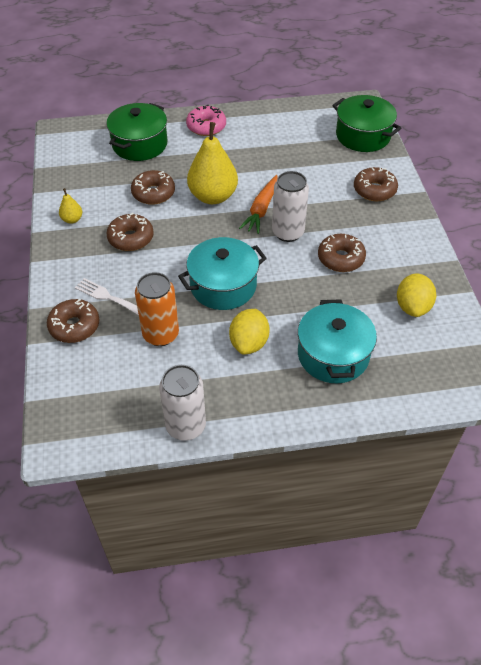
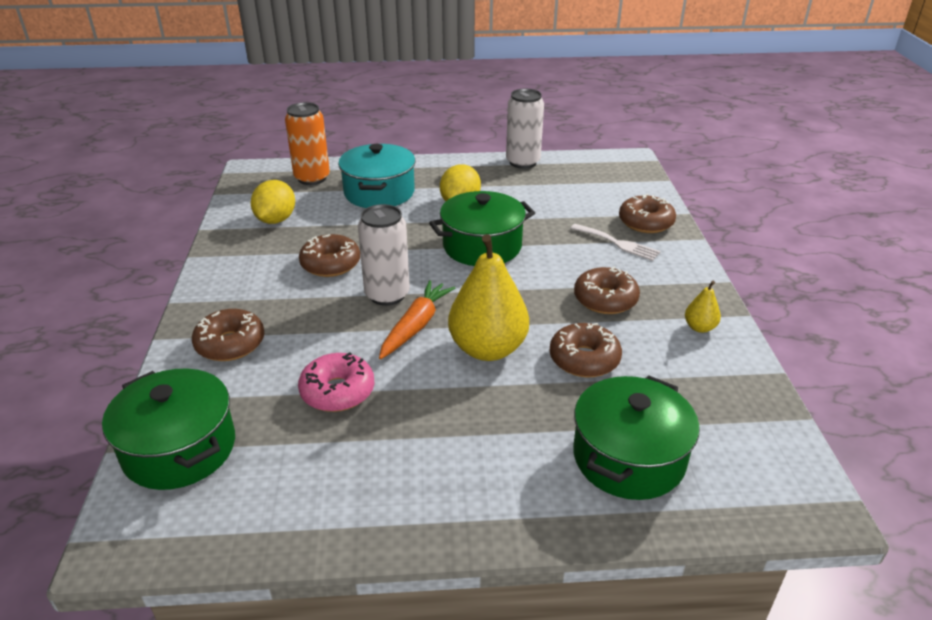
camera: 175 degrees left, 15 degrees down
orange can [135,272,179,346] -> orange can moved to [285,102,330,185]
turquoise pot [178,237,267,310] -> green pot [429,191,535,266]
pink donut [186,105,226,136] -> pink donut moved to [298,352,374,412]

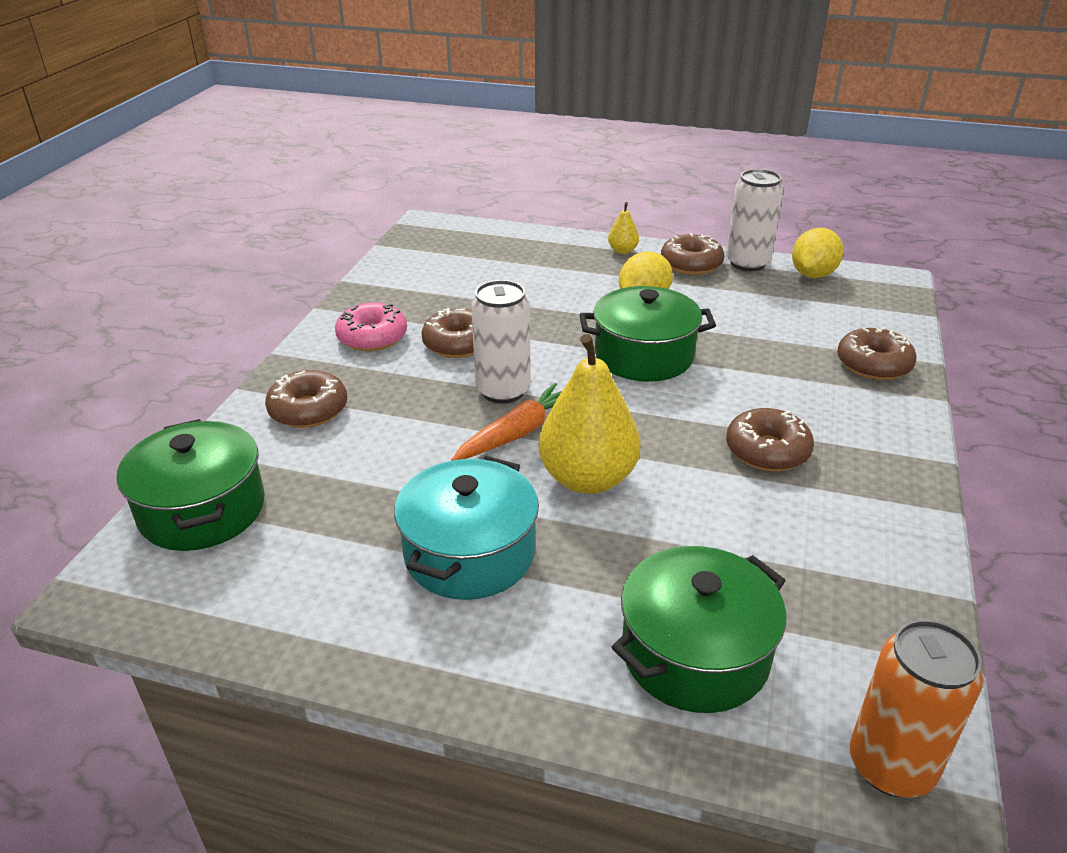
camera: 20 degrees right, 0 degrees up
yellow lemon [251,180,295,224] -> yellow lemon moved to [792,228,844,278]
orange can [285,102,330,185] -> orange can moved to [850,620,983,797]
pink donut [298,352,374,412] -> pink donut moved to [335,302,407,351]
turquoise pot [338,144,415,208] -> turquoise pot moved to [394,456,539,600]
brown donut [550,323,622,377] -> brown donut moved to [661,233,724,275]
white fork [570,224,661,261] -> none
yellow pear [685,281,721,333] -> yellow pear moved to [608,202,639,254]

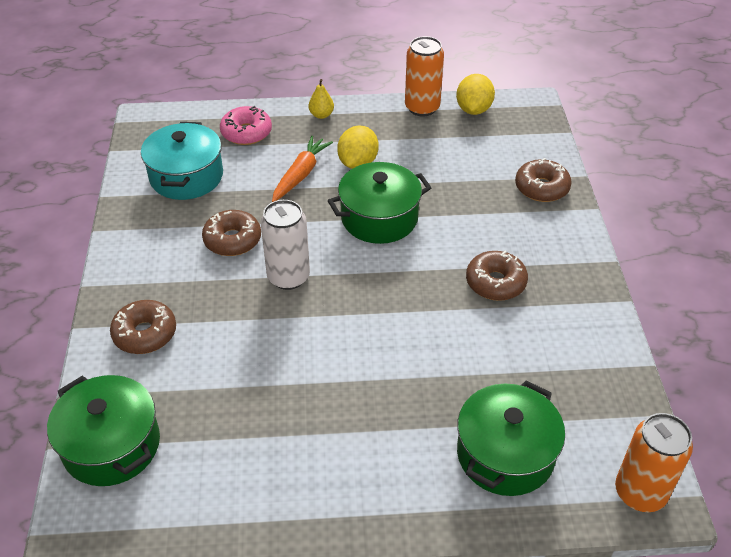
camera: 20 degrees left, 10 degrees up
pink donut [335,302,407,351] -> pink donut moved to [220,106,272,145]
turquoise pot [394,456,539,600] -> turquoise pot moved to [141,122,223,200]
orange carrot [451,383,562,461] -> orange carrot moved to [272,136,333,202]
yellow pear [538,334,640,494] -> none
brown donut [661,233,724,275] -> none
white can [726,169,783,271] -> orange can [405,36,444,116]

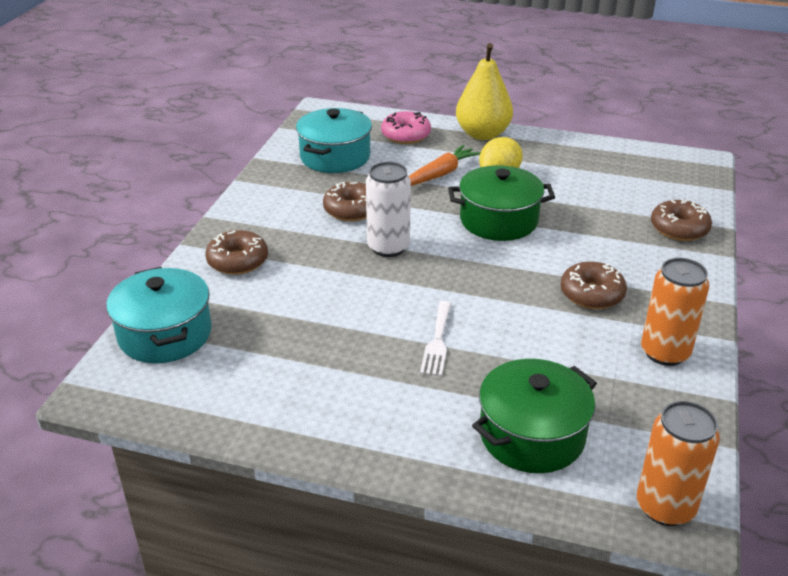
camera: 20 degrees right, 10 degrees down
green pot [47,375,160,486] -> turquoise pot [106,267,212,363]
yellow pear [309,79,334,119] -> yellow pear [456,43,513,140], size x2.24
orange can [405,36,444,116] -> orange can moved to [641,258,709,366]
yellow lemon [456,74,495,115] -> none
none -> white fork [420,301,452,376]

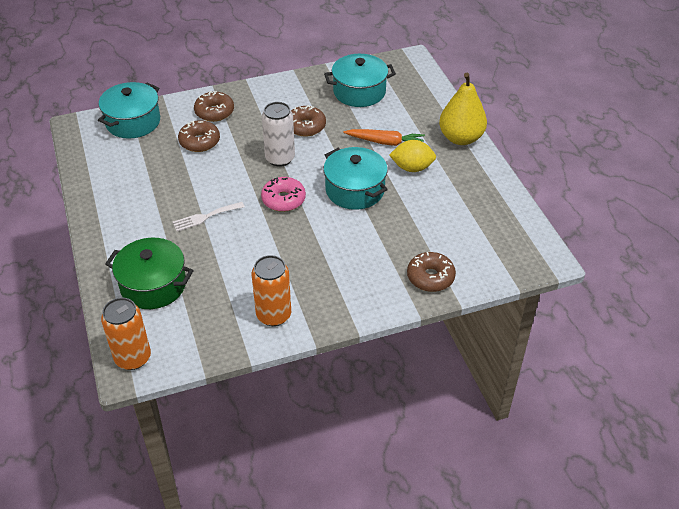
camera: 55 degrees right, 10 degrees up
pink donut [381,111,431,144] -> pink donut moved to [261,177,306,212]
green pot [448,165,555,241] -> turquoise pot [323,147,388,210]
brown donut [560,262,627,309] -> brown donut moved to [178,120,220,152]

